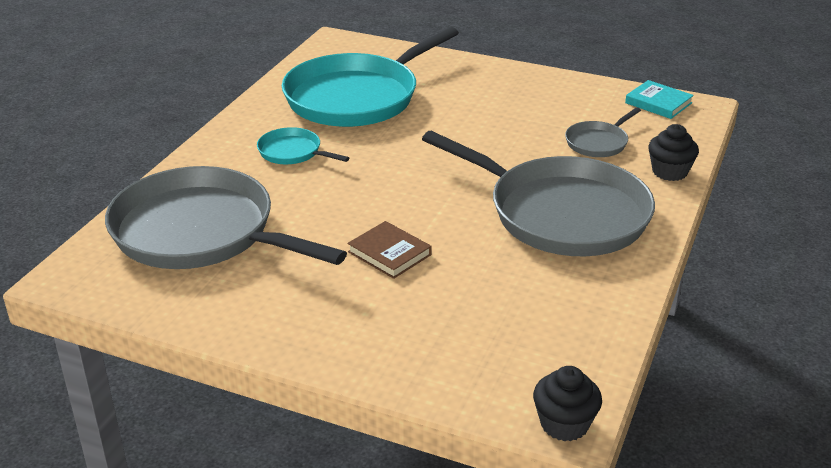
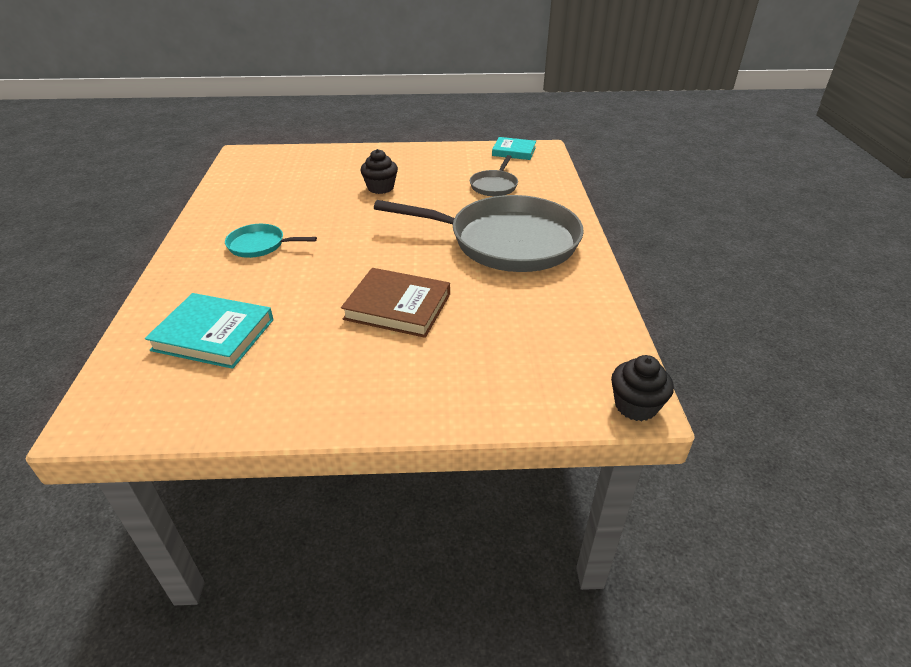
camera: 25 degrees left, 5 degrees up
grey pan [105,166,347,269] -> turquoise book [145,293,274,369]
turquoise pan [282,27,459,127] -> none
brown book [347,221,432,279] -> brown book [341,268,450,338], size x1.51
black cupcake [648,124,699,181] -> black cupcake moved to [360,149,398,194]

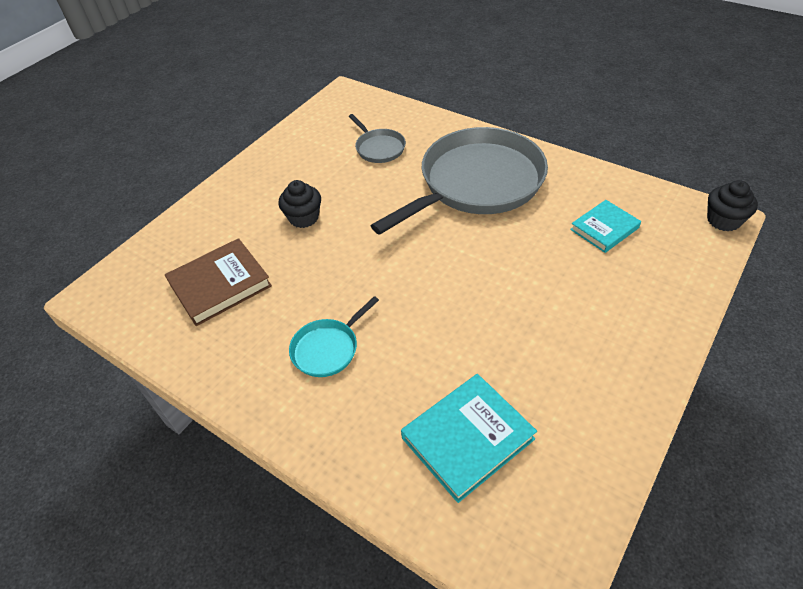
camera: 50 degrees left, 10 degrees up
brown book [341,268,450,338] -> brown book moved to [165,238,272,326]
turquoise book [492,137,536,160] -> turquoise book moved to [570,200,641,253]

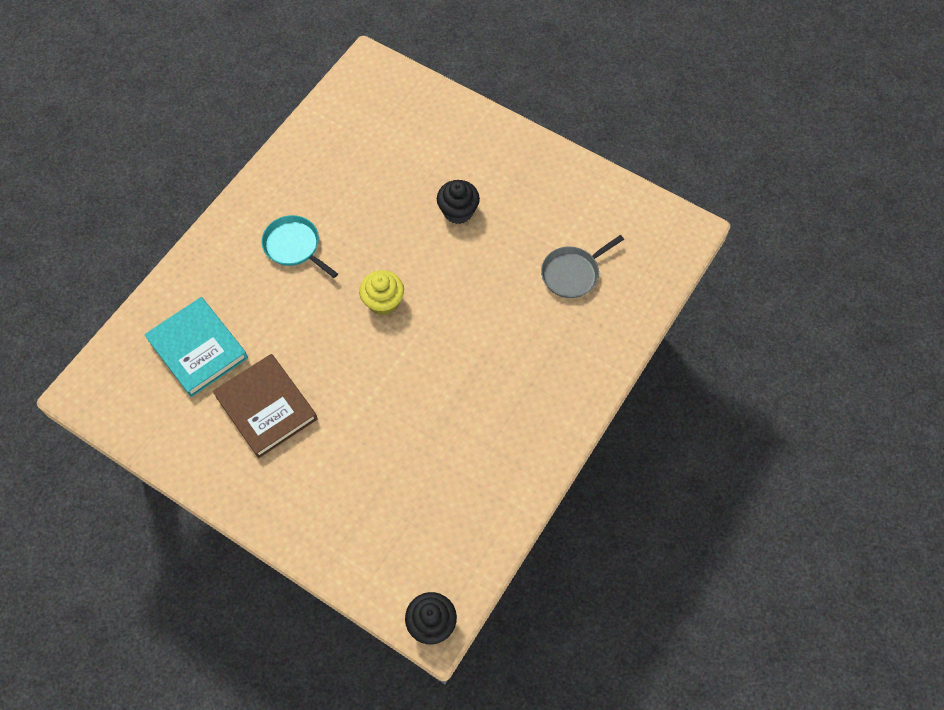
camera: 85 degrees right, 15 degrees up
brown book [165,238,272,326] -> brown book moved to [213,354,318,458]
grey pan [371,127,548,235] -> none
turquoise book [570,200,641,253] -> none
none -> yellow cupcake [359,270,404,316]

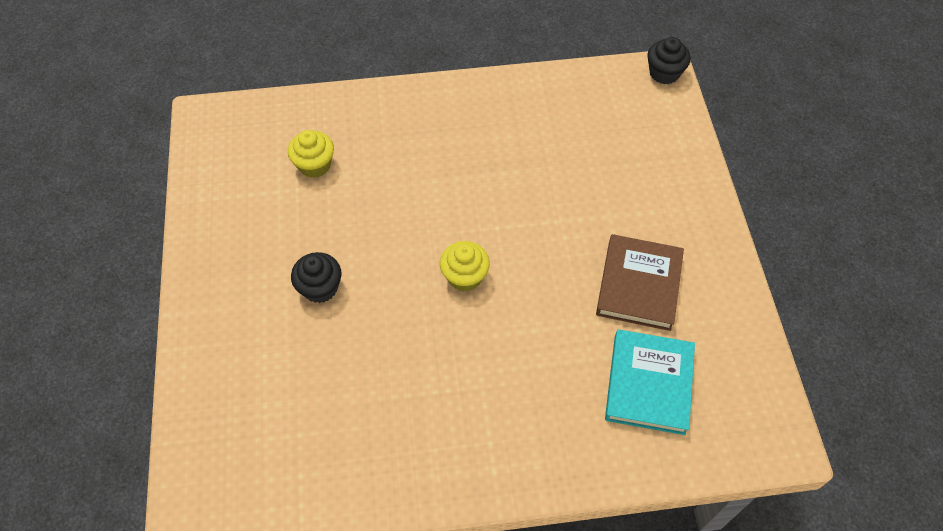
camera: 130 degrees left, 5 degrees down
turquoise pan [262,215,338,278] -> none
grey pan [541,235,624,298] -> yellow cupcake [288,130,334,178]

